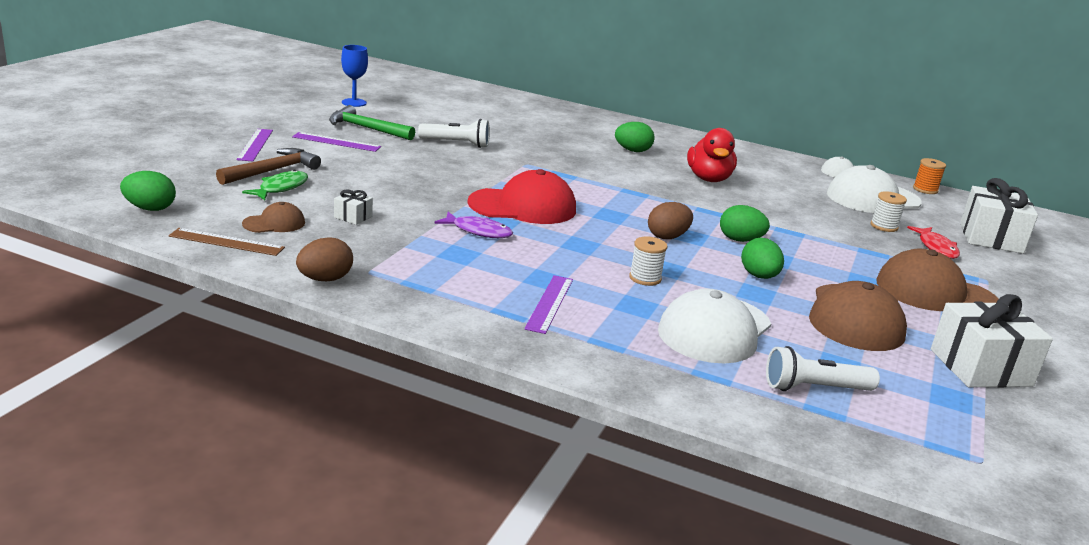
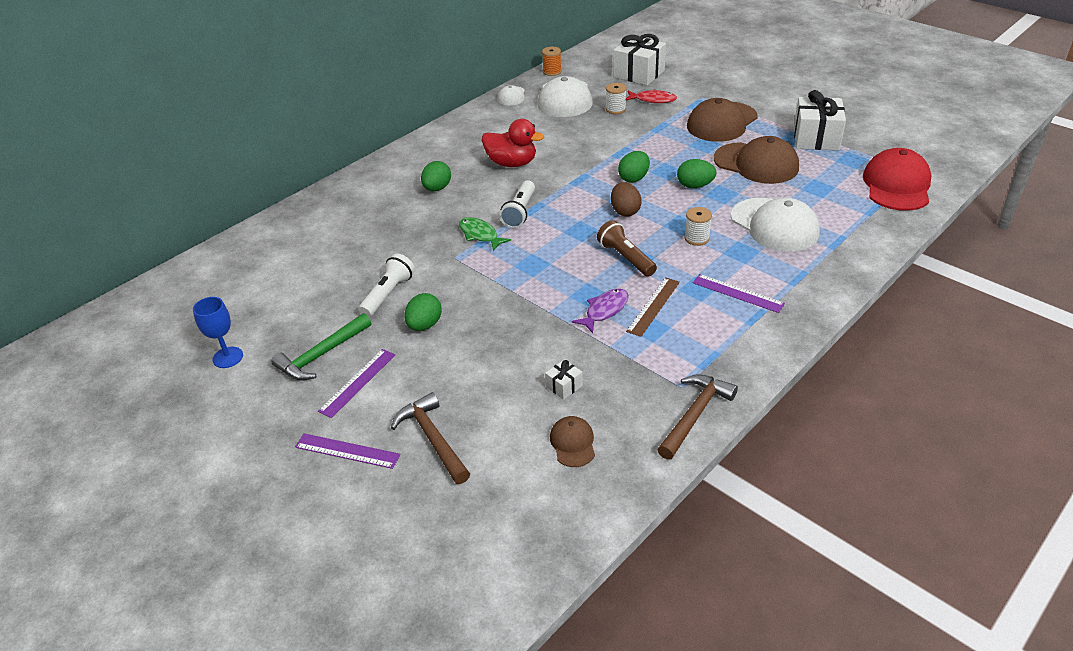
camera: 65 degrees left, 15 degrees up
green egg [120,171,176,211] -> green egg moved to [404,293,442,331]
brown ruler [168,228,285,256] -> brown ruler moved to [626,277,680,337]
green fish [242,170,308,200] -> green fish moved to [459,217,511,251]
brown egg [296,237,353,281] -> brown hammer [657,374,738,460]
red cap [467,169,576,224] -> red cap moved to [863,148,932,211]
white flashlight [766,346,880,391] -> white flashlight moved to [499,180,535,228]
none -> brown flashlight [597,220,657,277]

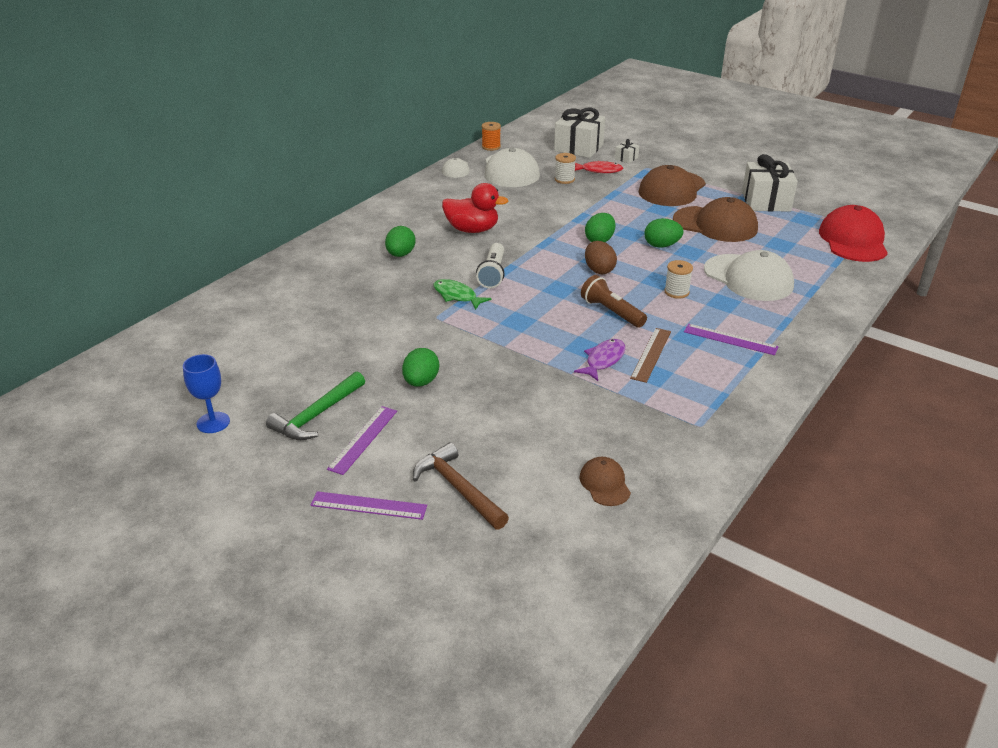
camera: 10 degrees left, 5 degrees down
white flashlight [359,253,415,317] -> none
white gift [545,359,583,400] -> white gift moved to [615,139,639,164]
brown hammer [657,374,738,460] -> none

